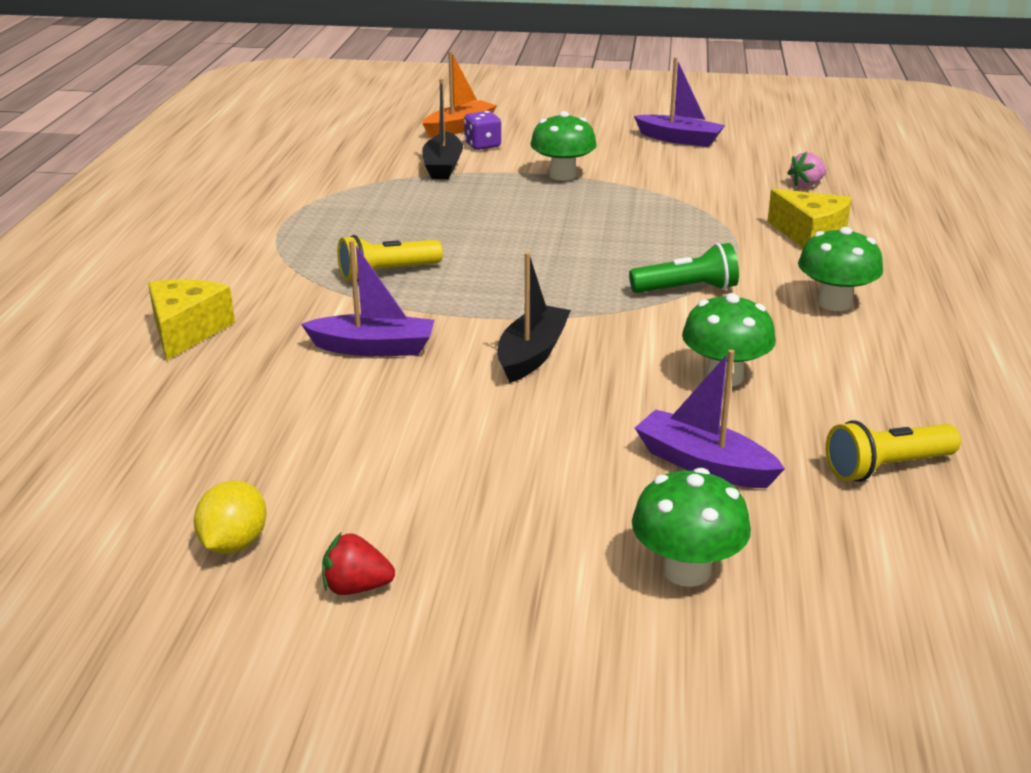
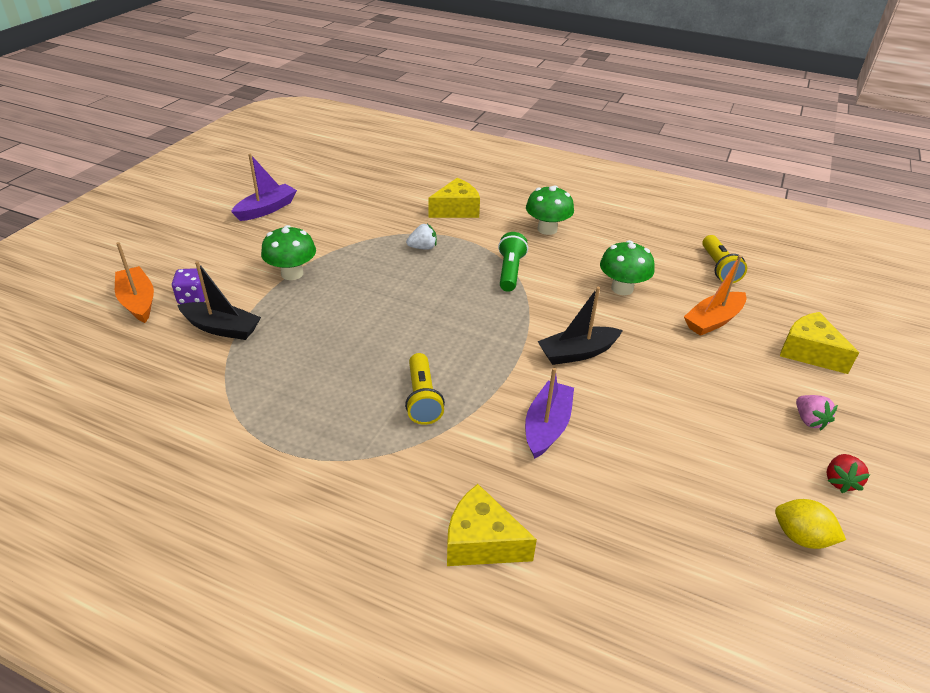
camera: 75 degrees left, 10 degrees up
black boat [498,252,571,383] -> black boat turned 60 degrees counterclockwise [537,287,623,365]
green mushroom [632,468,751,587] -> yellow cheese [780,312,859,374]
purple boat [635,350,785,488] -> orange boat [684,255,747,336]
pink strawberry [787,152,826,187] -> pink strawberry moved to [796,395,838,431]
none -> white strawberry [406,224,437,250]

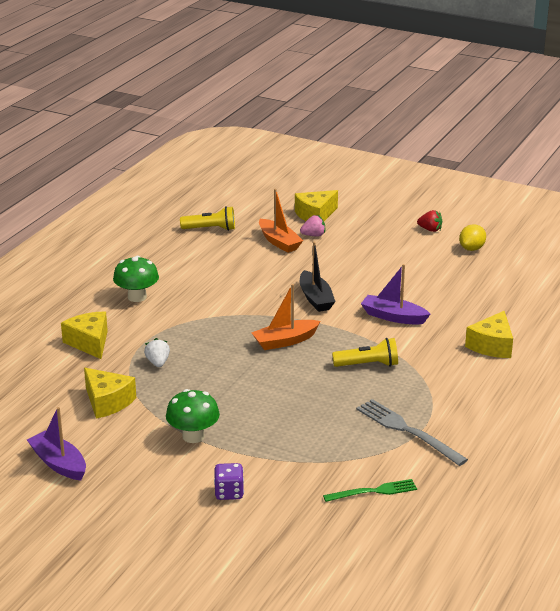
camera: 85 degrees left, 10 degrees down
orange boat [115,242,154,323] -> orange boat moved to [251,284,321,350]
black boat [177,261,261,340] -> none
green flashlight [498,232,528,292] -> none
green mushroom [600,240,655,295] -> none
pink strawberry [796,395,838,431] -> pink strawberry moved to [300,215,325,237]
none -> yellow cheese [84,368,136,419]
none -> green fork [323,479,417,502]
none -> grey fork [356,399,468,466]

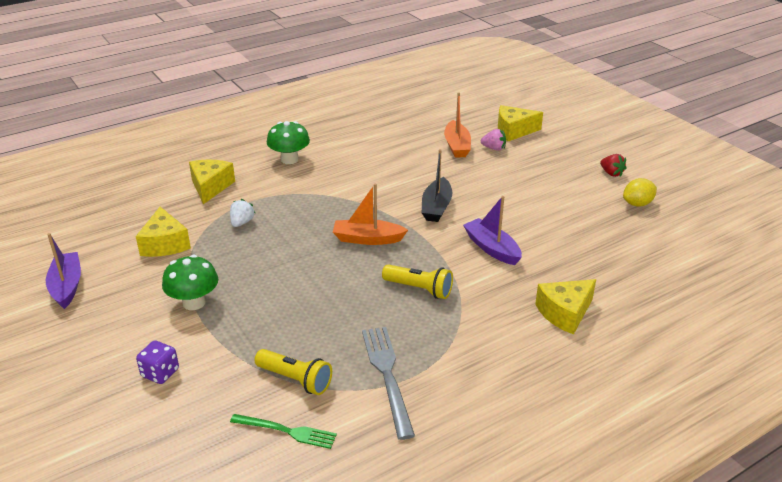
camera: 30 degrees right, 5 degrees up
yellow flashlight [180,206,235,231] -> yellow flashlight moved to [255,349,332,395]

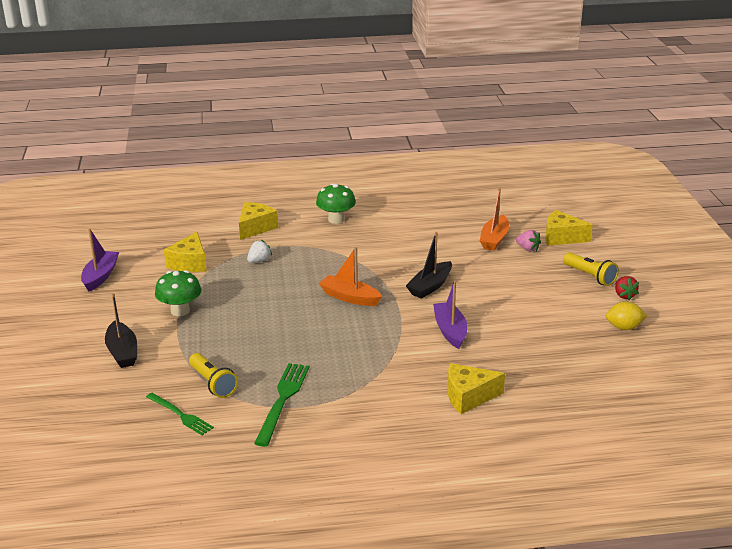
camera: 25 degrees right, 5 degrees down
purple dice [136,341,179,384] -> black boat [105,293,137,368]
grey fork [362,327,415,440] -> green fork [254,363,309,447]
yellow flashlight [382,264,453,299] -> yellow flashlight moved to [563,252,619,286]

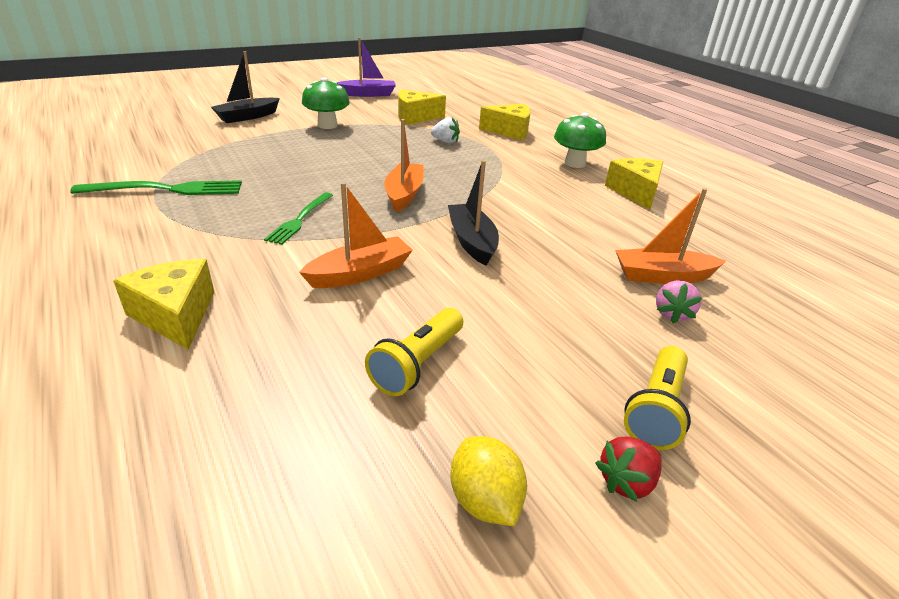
camera: 65 degrees right, 5 degrees up
green fork [146,393,214,436] -> green fork moved to [264,192,333,245]
yellow flashlight [189,353,238,398] -> yellow flashlight moved to [365,308,463,396]
black boat [406,232,452,299] -> black boat turned 60 degrees clockwise [448,160,499,266]
purple boat [433,281,468,349] -> orange boat [299,182,413,288]
yellow cheese [545,210,593,246] -> yellow cheese moved to [605,158,663,210]

